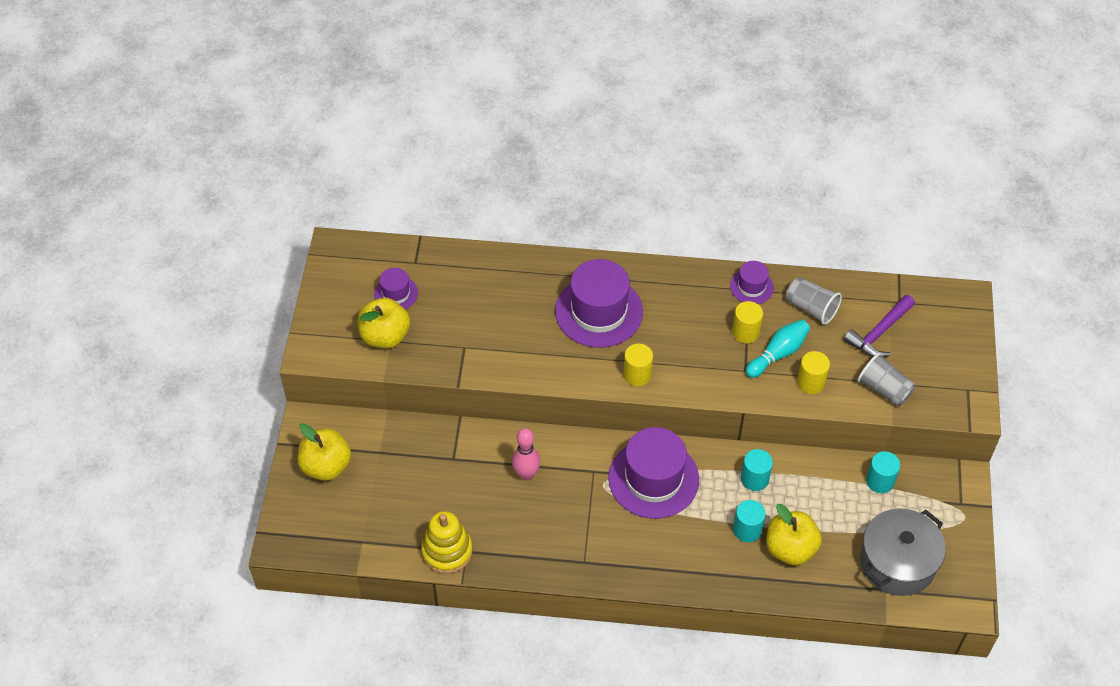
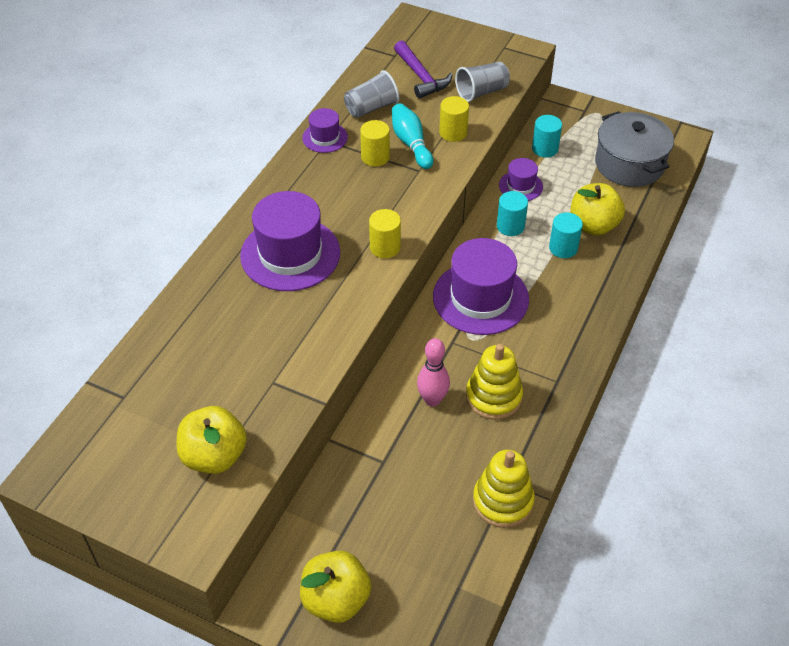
camera: 70 degrees left, 5 degrees down
purple hat [374,268,418,309] -> purple hat moved to [499,158,543,201]
none -> yellow stacking toy [466,344,523,420]

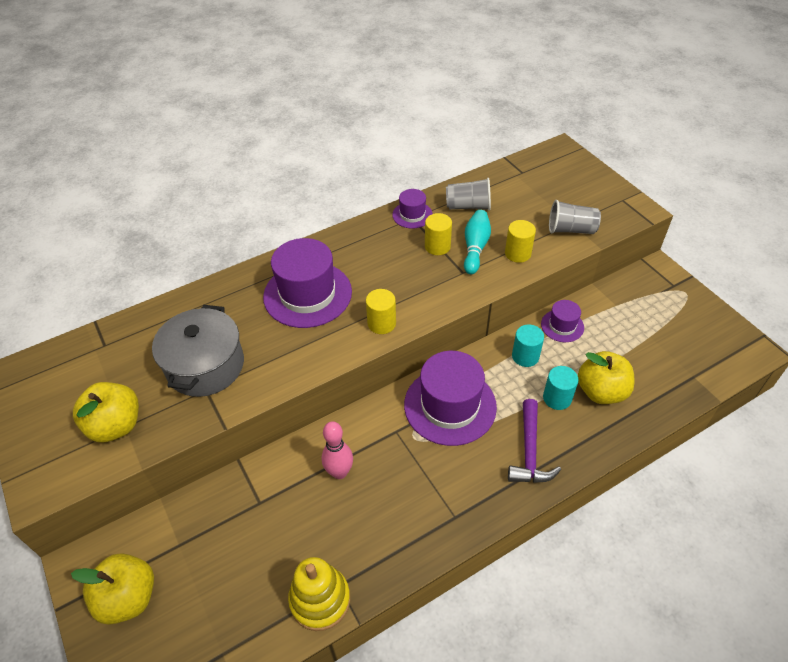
camera: 35 degrees right, 0 degrees up
purple hammer [394,40,453,99] -> purple hammer moved to [508,399,561,483]
yellow stacking toy [466,344,523,420] -> none
turquoise cylinder [532,115,562,158] -> none
grey pot [595,111,674,187] -> grey pot moved to [152,305,244,397]

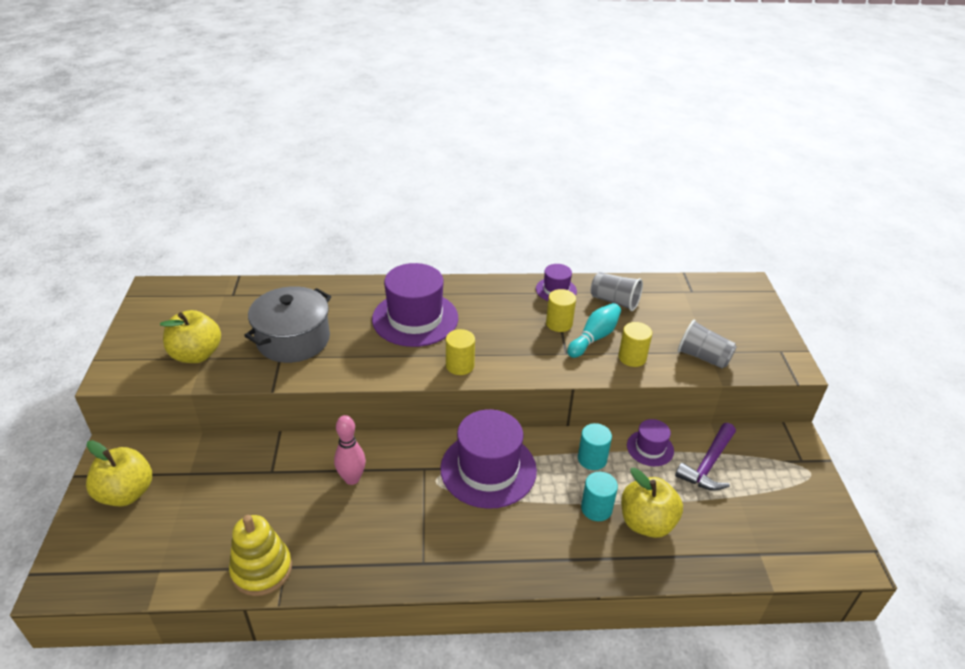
camera: 25 degrees right, 10 degrees down
purple hammer [508,399,561,483] -> purple hammer moved to [675,423,736,491]

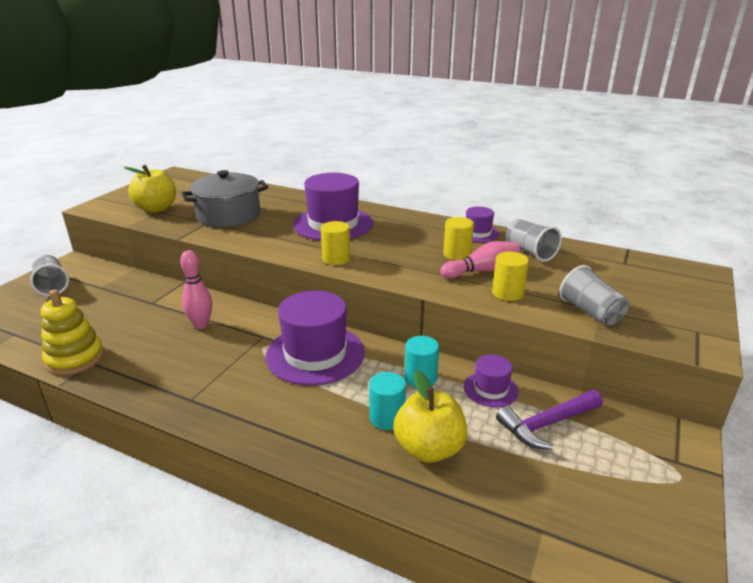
camera: 30 degrees right, 10 degrees down
yellow apple [86,440,152,506] -> grey cup [30,255,69,296]
turquoise bowling pin [567,303,621,358] -> pink bowling pin [440,241,520,279]

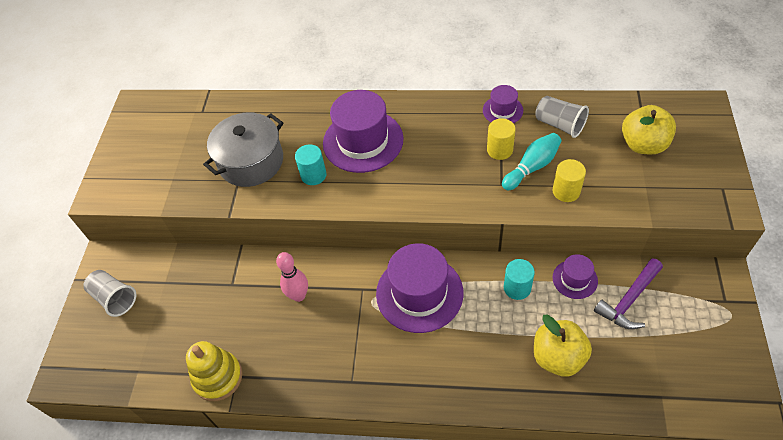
camera: 15 degrees left, 25 degrees up
yellow apple [124,165,176,213] -> yellow apple moved to [622,105,676,154]
yellow cylinder [321,221,350,265] -> none
turquoise cylinder [369,372,406,430] -> turquoise cylinder moved to [295,144,327,185]
pink bowling pin [440,241,520,279] -> turquoise bowling pin [502,133,561,190]
grey cup [559,265,629,326] -> none

